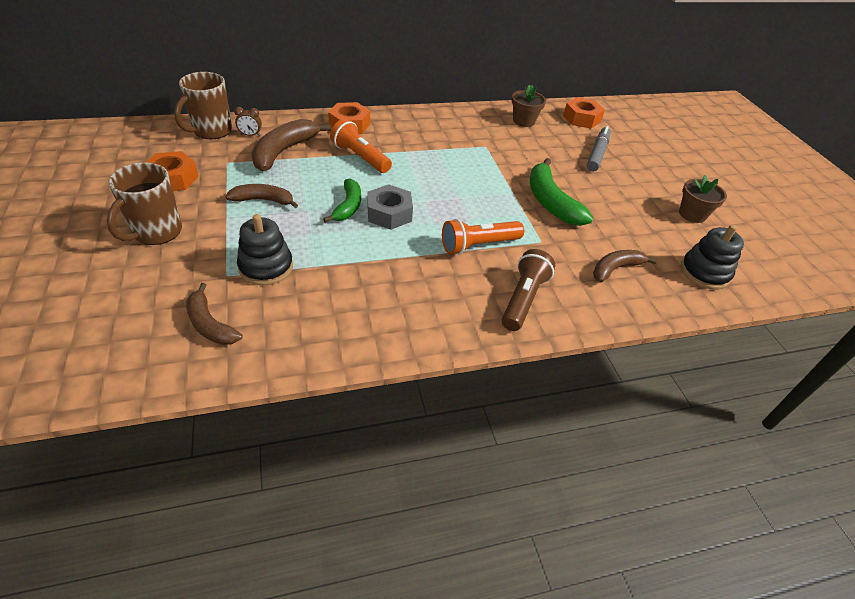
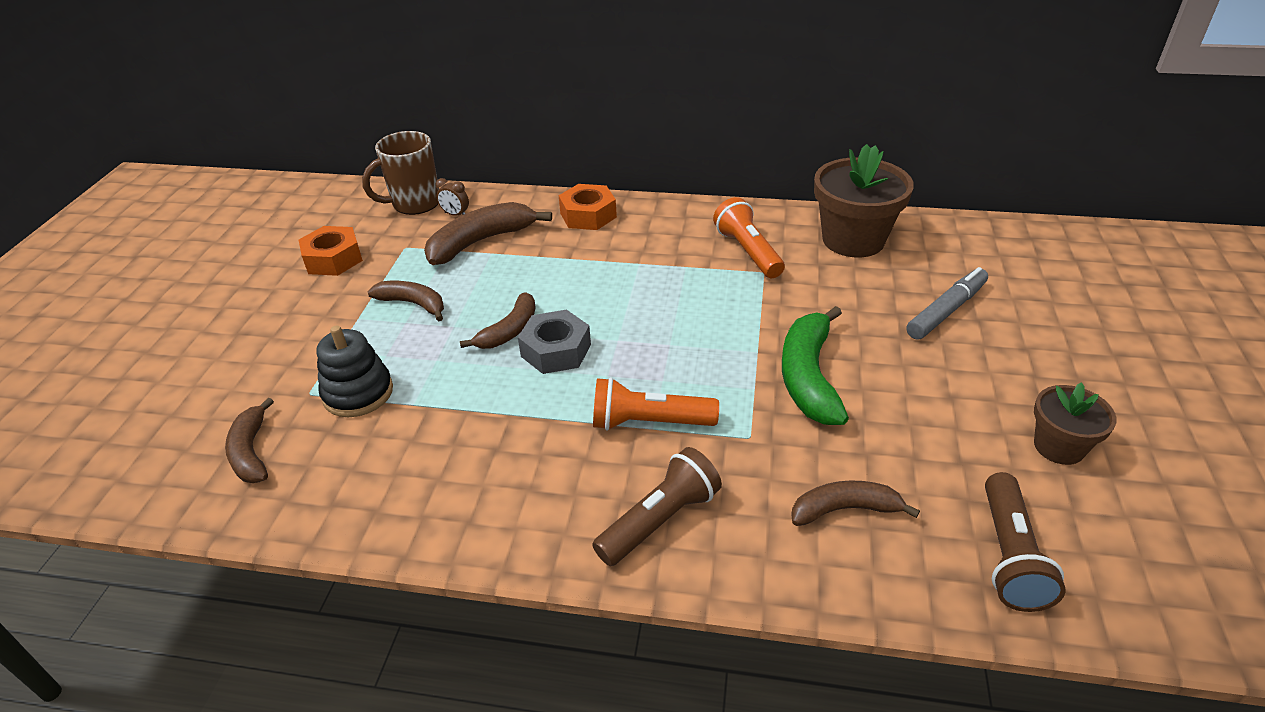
camera: 30 degrees right, 5 degrees down
brown mug [107,162,182,245] -> none
green banana [323,179,361,223] -> brown banana [460,292,536,349]
orange flashlight [330,119,392,173] -> orange flashlight moved to [713,197,785,278]
brown flower pot [512,85,546,127] -> brown flower pot [814,144,914,258], size x1.74
orange nut [563,97,605,129] -> none
black stacking toy [681,225,744,290] -> brown flashlight [985,472,1066,612]

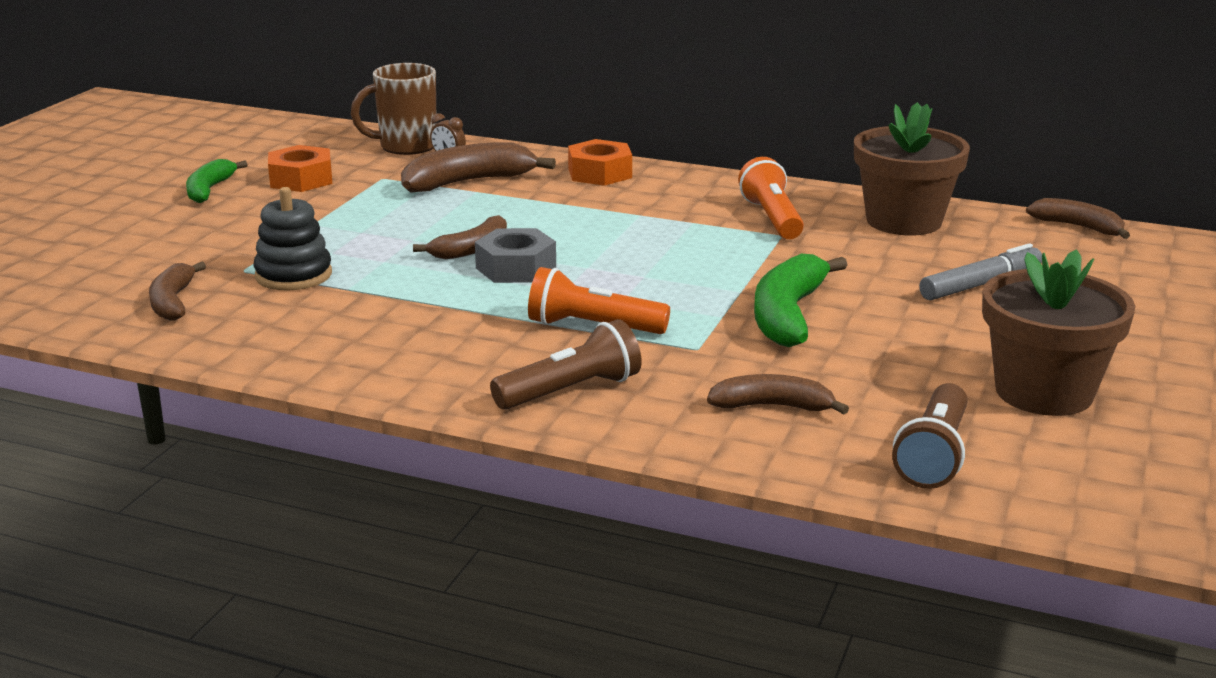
camera: 10 degrees right, 15 degrees down
brown banana [368,281,444,321] -> brown banana moved to [1026,198,1130,239]
brown flower pot [1034,382,1117,465] -> brown flower pot [982,249,1135,416], size x1.74
none -> green banana [186,159,248,203]

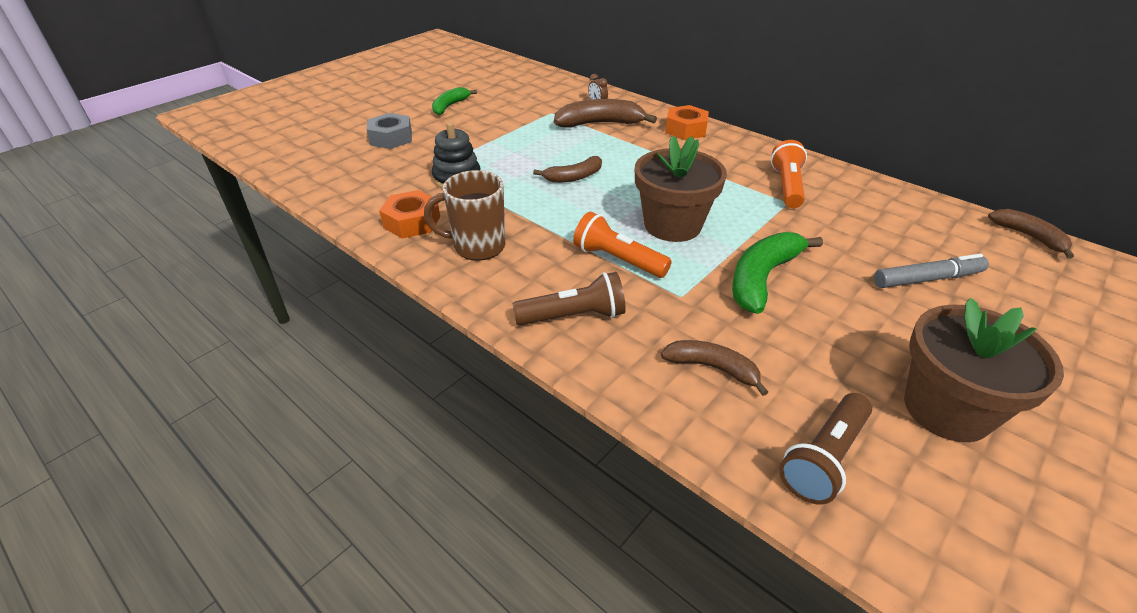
camera: 20 degrees right, 15 degrees up
brown banana [149,262,206,321] -> none
orange nut [268,145,332,192] -> orange nut moved to [379,190,440,239]
brown mug [351,63,437,155] -> brown mug moved to [424,170,505,261]
grey nut [475,228,556,283] -> grey nut moved to [367,113,412,149]
brown flower pot [854,102,970,235] -> brown flower pot moved to [635,136,727,242]

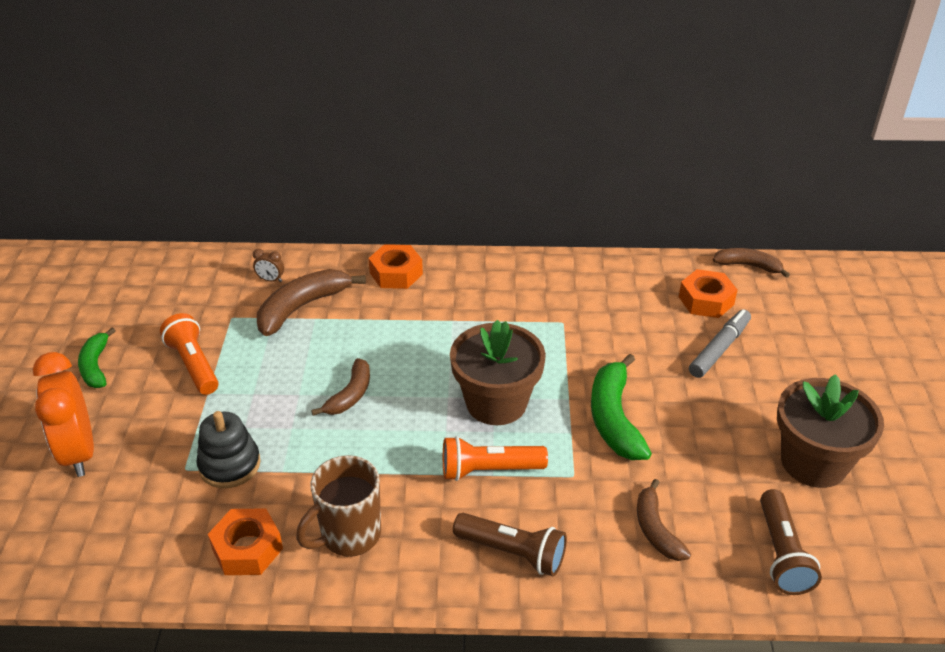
camera: 40 degrees left, 0 degrees up
grey nut [367,113,412,149] -> orange clock [33,352,94,477]
brown flashlight [512,272,626,325] -> brown flashlight turned 75 degrees clockwise [453,513,567,576]
brown banana [661,340,768,396] -> brown banana turned 90 degrees counterclockwise [637,479,691,561]
orange flashlight [771,140,807,208] -> orange flashlight moved to [160,313,219,395]
none -> orange nut [679,269,737,318]

